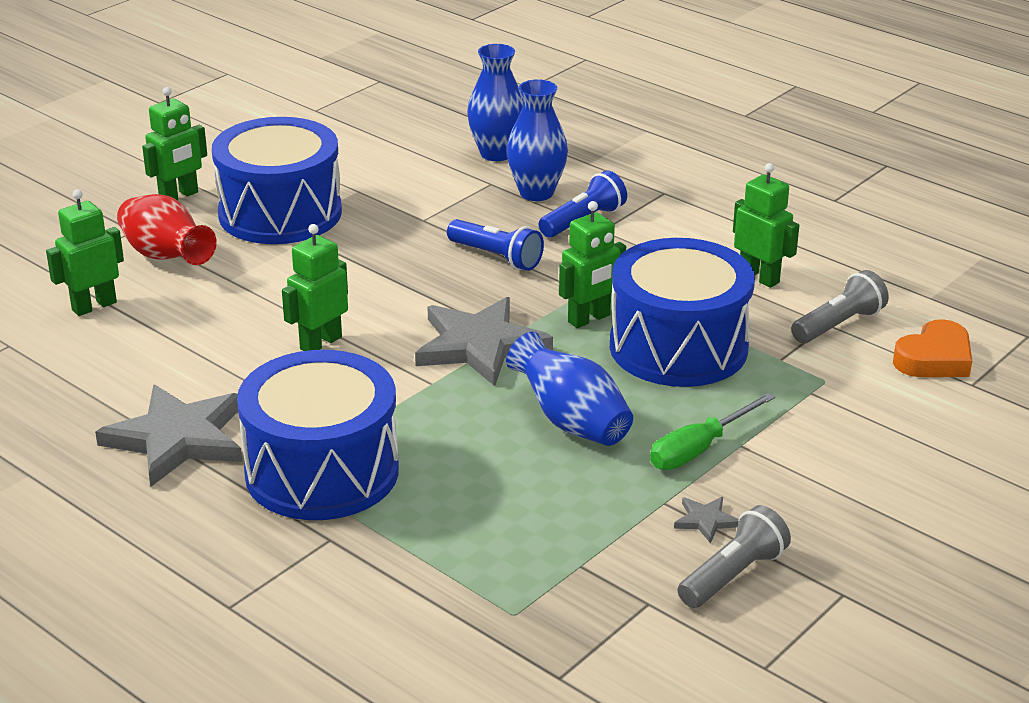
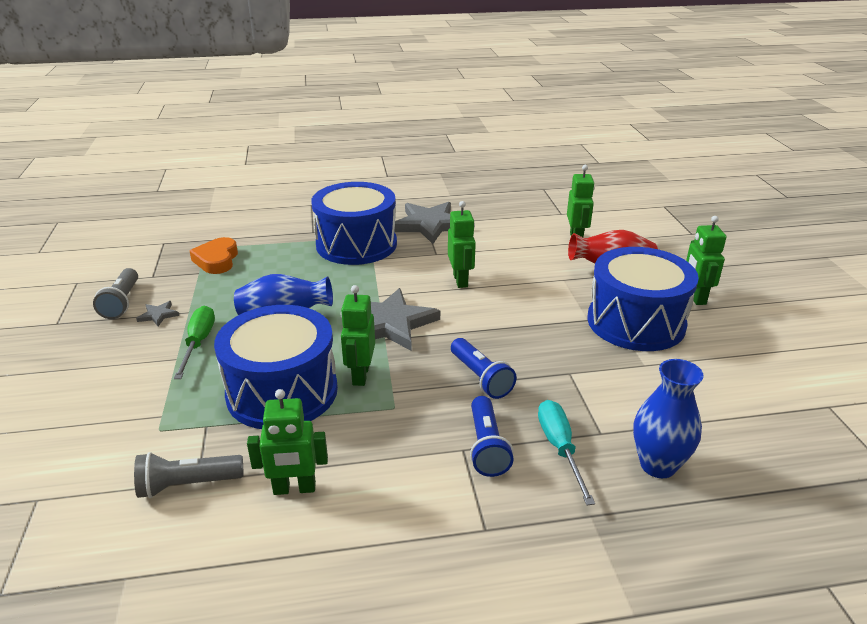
camera: 130 degrees right, 0 degrees up
blue flashlight [447,219,544,271] -> blue flashlight turned 105 degrees counterclockwise [451,338,517,399]
blue vase [507,79,568,201] -> turquoise screwdriver [538,400,595,505]
grey flashlight [791,270,889,343] -> grey flashlight turned 75 degrees clockwise [134,452,244,498]
orange heart [893,319,972,377] -> orange heart moved to [190,237,238,274]

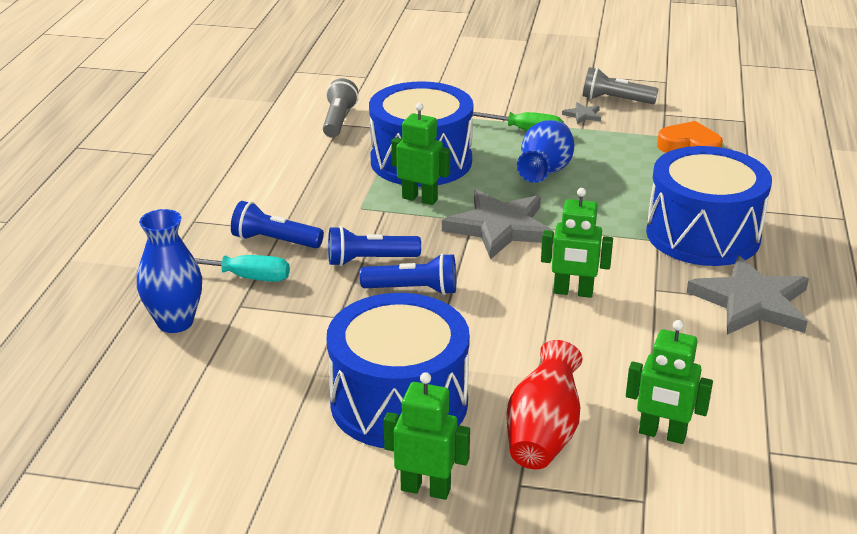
camera: 110 degrees right, 0 degrees up
green robot [247,389,328,495] -> none
none -> blue flashlight [360,253,456,295]

